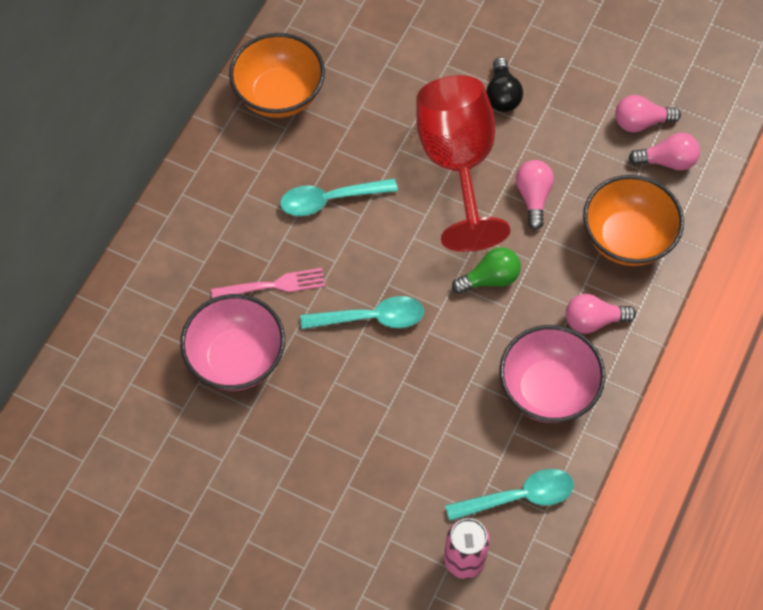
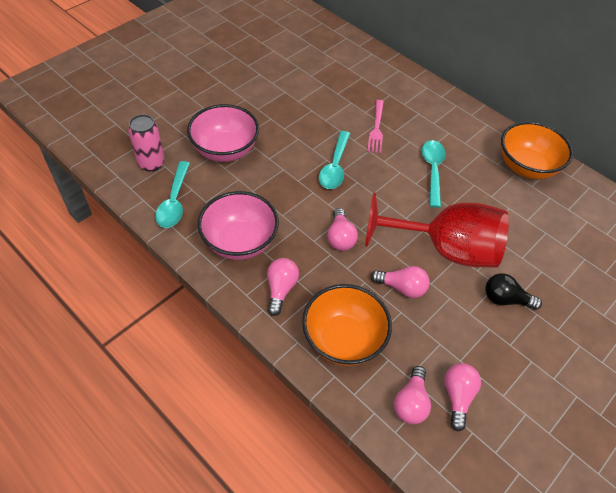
camera: 105 degrees right, 10 degrees down
pink bowl [180,294,285,391] -> pink bowl moved to [187,104,259,162]
green light bulb [452,247,521,294] -> pink light bulb [327,208,358,251]

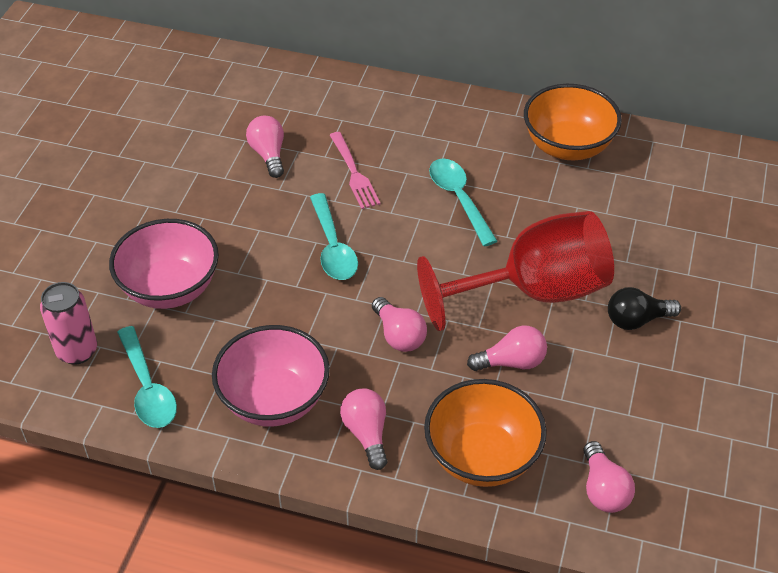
camera: 25 degrees left, 5 degrees down
pink light bulb [444,363,481,432] -> pink light bulb moved to [246,116,284,178]

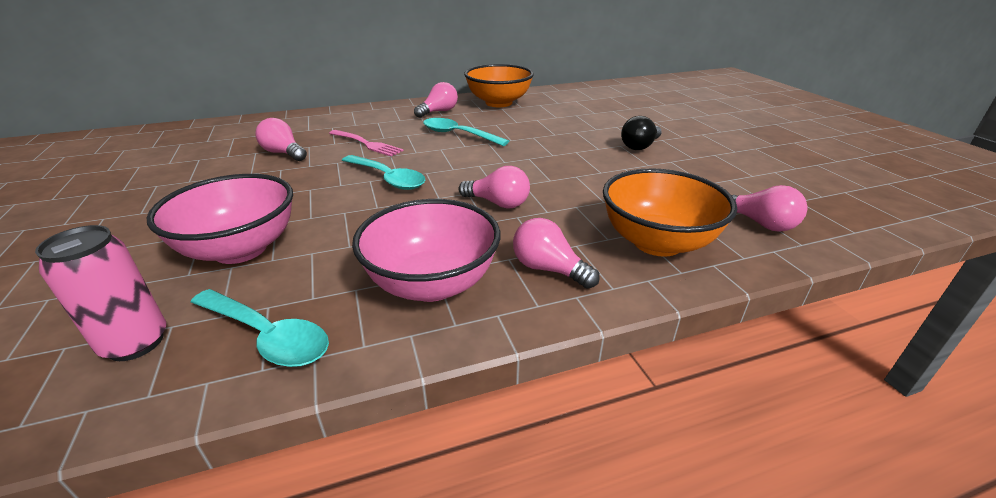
camera: 35 degrees left, 15 degrees down
red goblet [417,211,614,331] -> none
pink light bulb [467,326,547,371] -> pink light bulb moved to [414,82,458,118]

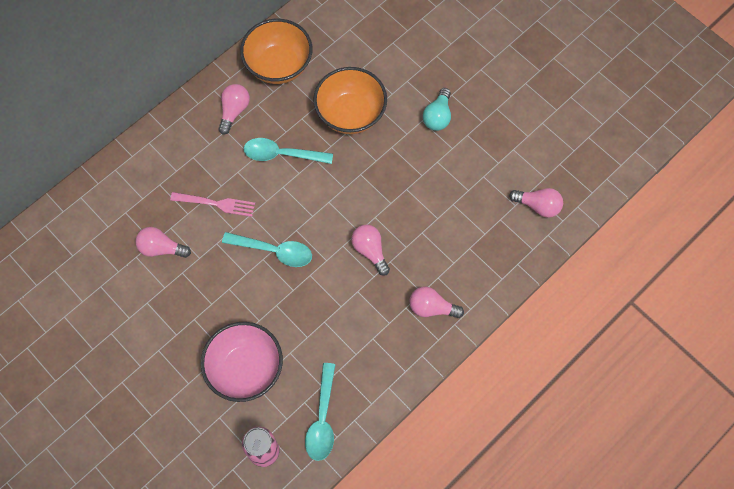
camera: 25 degrees left, 35 degrees up
turquoise spoon [191,289,329,367] -> turquoise spoon turned 90 degrees clockwise [305,363,335,461]
pink bowl [352,199,500,302] -> none
pink light bulb [459,166,530,209] -> pink light bulb turned 120 degrees counterclockwise [351,225,390,276]
orange bowl [603,168,737,257] -> orange bowl moved to [313,67,387,134]
black light bulb [621,116,662,150] -> turquoise light bulb [423,88,451,131]

